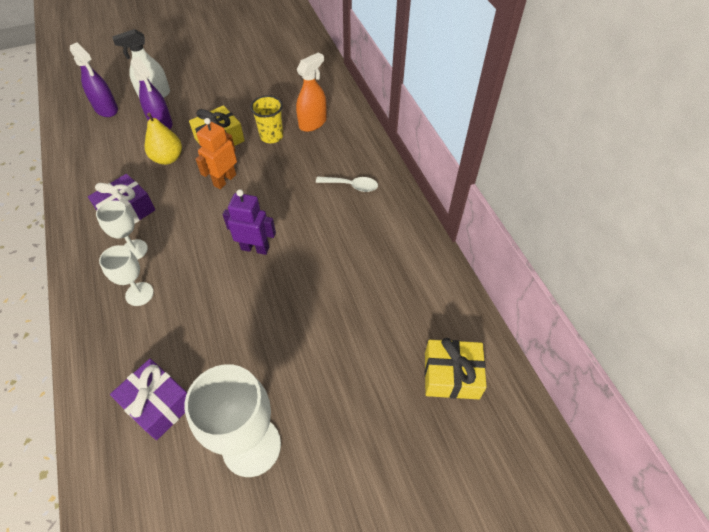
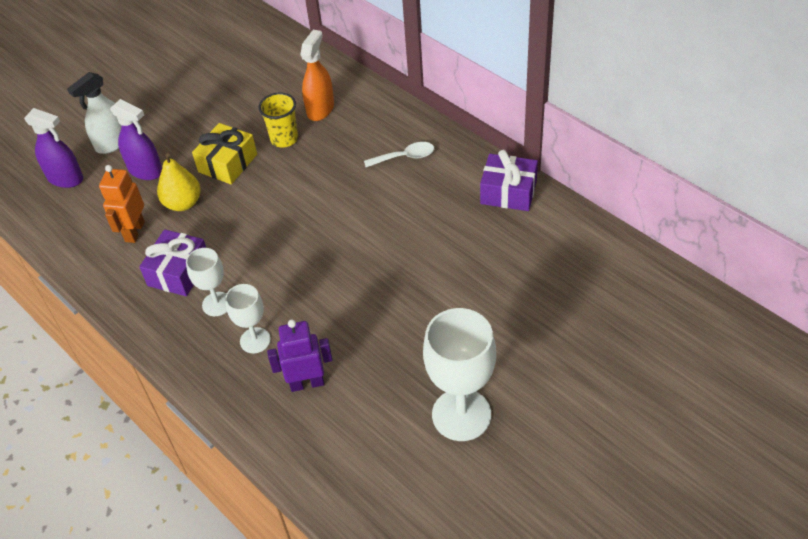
camera: 20 degrees left, 5 degrees down
purple gift [110,359,187,440] -> purple gift moved to [480,150,538,211]
orange robot [196,118,237,189] -> orange robot moved to [99,165,145,243]
purple robot [223,189,276,255] -> purple robot moved to [267,320,333,392]
yellow gift [425,338,487,399] -> none

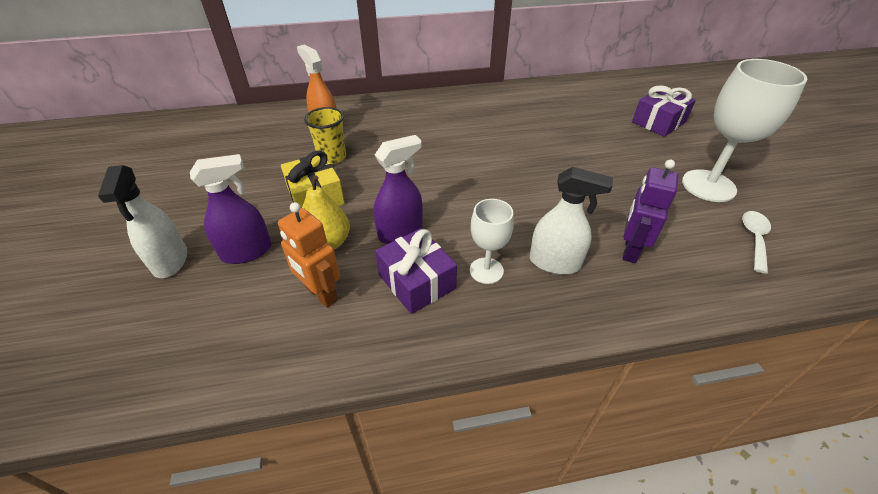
camera: 60 degrees left, 5 degrees down
purple spray bottle [24,108,83,188] -> purple spray bottle moved to [374,135,423,244]
white goblet [225,284,271,353] -> white spray bottle [530,167,613,275]
white spoon [364,142,434,167] -> white spoon moved to [742,211,771,274]
purple gift [480,150,538,211] -> purple gift moved to [632,85,696,137]

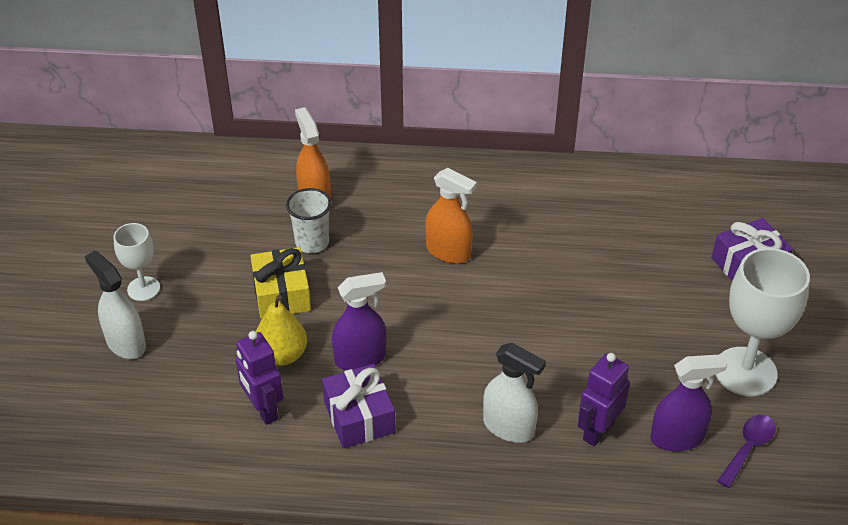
camera: 15 degrees right, 0 degrees up
white spray bottle [98,165,187,278] -> white spray bottle turned 135 degrees clockwise [85,251,146,359]
purple spray bottle [190,154,272,264] -> purple spray bottle moved to [650,354,727,452]
orange robot [278,202,340,308] -> purple robot [235,331,283,425]
yellow cup [304,107,346,164] -> white cup [286,188,331,253]
white goblet [470,199,514,284] -> white goblet moved to [113,223,160,301]
white spoon [742,211,771,274] -> purple spoon [718,415,776,488]
none -> orange spray bottle [425,168,477,264]

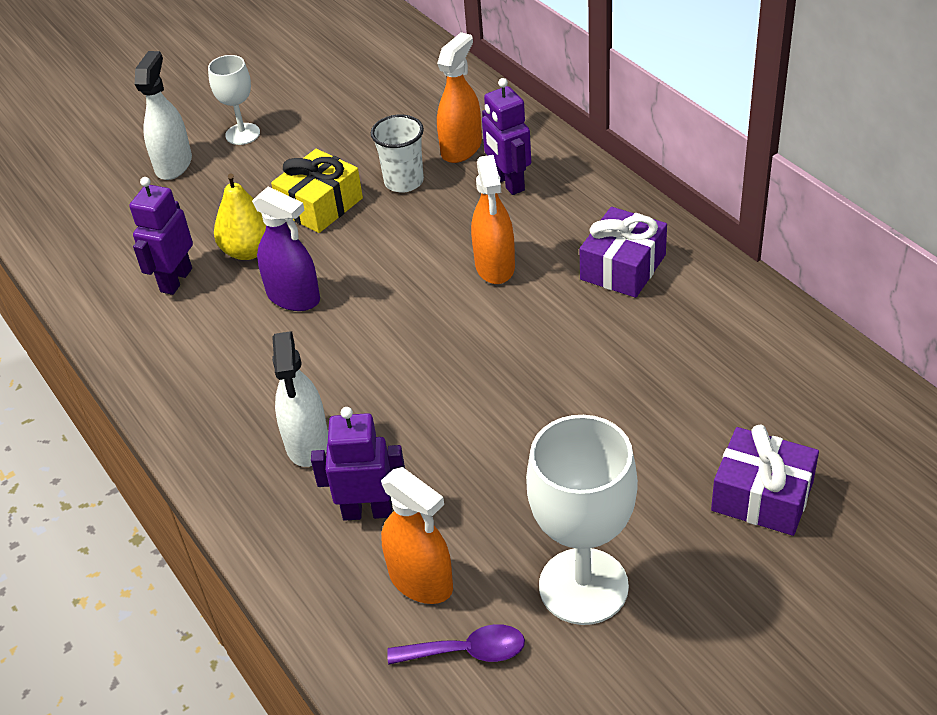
camera: 55 degrees right, 0 degrees up
purple gift [322,364,396,448] -> purple gift moved to [580,207,667,298]
purple spray bottle [650,354,727,452] -> orange spray bottle [381,467,453,604]
none -> purple robot [482,78,531,195]

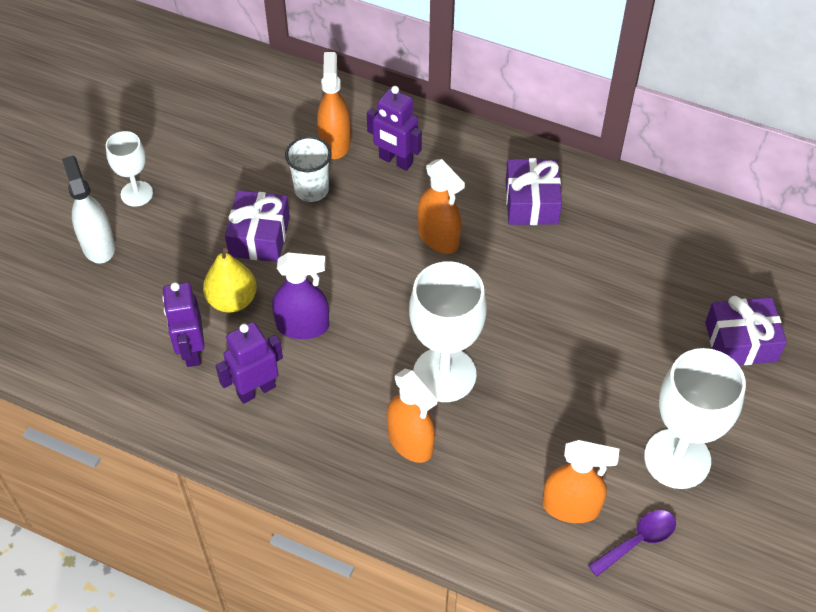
camera: 35 degrees left, 10 degrees up
yellow gift [271,149,363,233] -> purple gift [225,190,290,262]
white spray bottle [272,331,328,467] -> orange spray bottle [387,369,437,463]
purple robot [311,407,405,521] -> purple robot moved to [216,322,283,404]
none -> white goblet [409,261,487,402]

